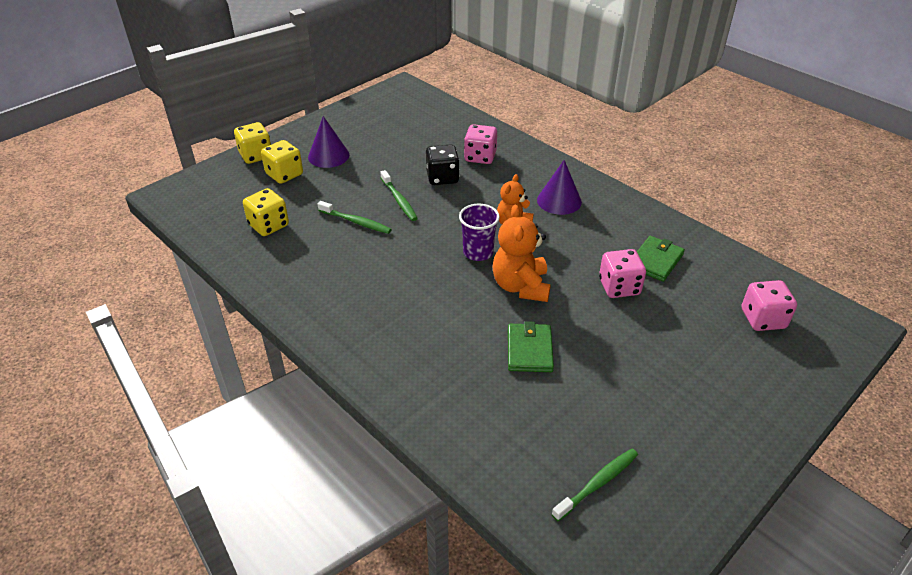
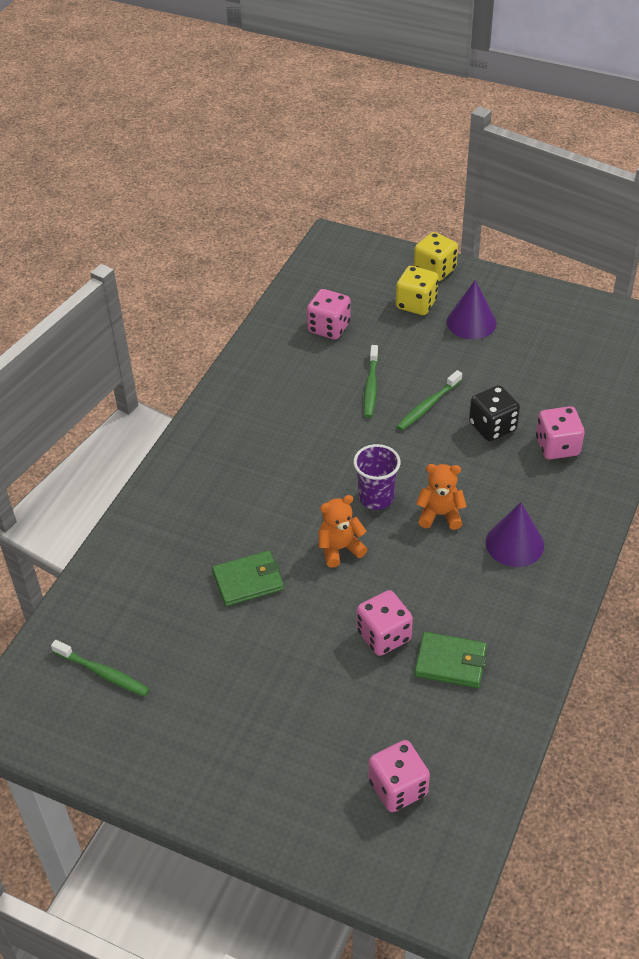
camera: 70 degrees right, 5 degrees up
yellow dice [243,188,289,236] -> pink dice [307,289,351,340]
orange teddy bear [493,205,551,302] -> orange teddy bear [319,495,368,568], size x0.67

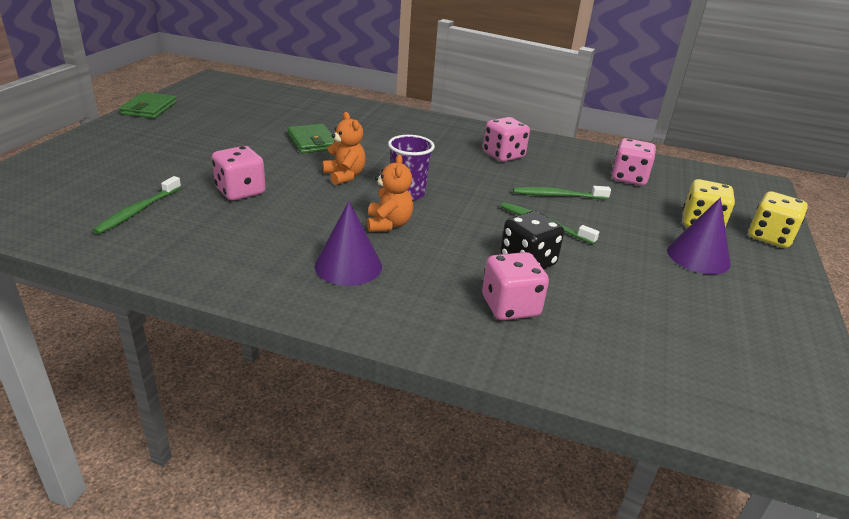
camera: 80 degrees right, 15 degrees down
green toothbrush [51,640,150,696] -> green toothbrush moved to [93,176,181,234]
pink dice [369,740,430,812] -> pink dice moved to [483,117,530,162]
green wallet [415,632,487,688] -> green wallet moved to [120,92,177,118]

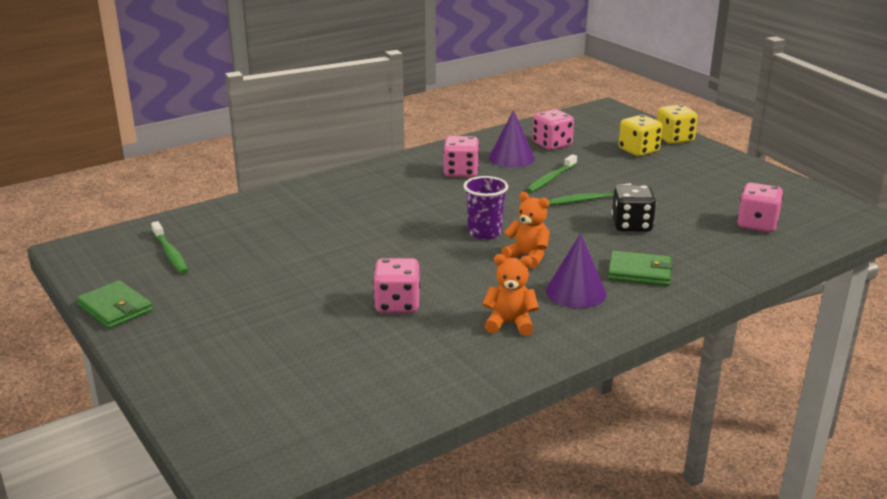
camera: 50 degrees left, 5 degrees down
green toothbrush [93,176,181,234] -> green toothbrush moved to [151,221,188,274]
green wallet [287,124,335,153] -> green wallet moved to [608,250,673,286]
orange teddy bear [323,112,366,185] -> orange teddy bear moved to [482,254,539,336]
pink dice [482,252,549,320] -> pink dice moved to [737,183,783,232]
purple cone [667,198,731,274] -> purple cone moved to [489,110,535,167]

